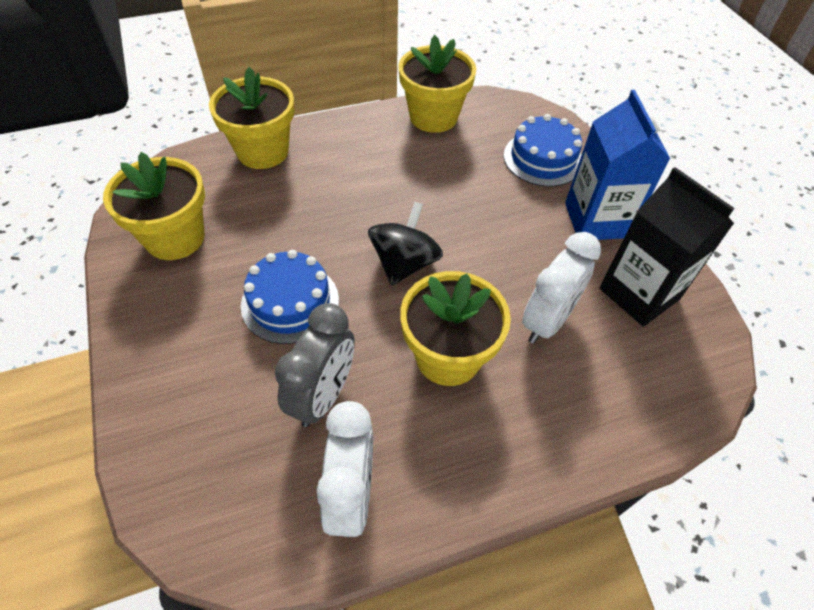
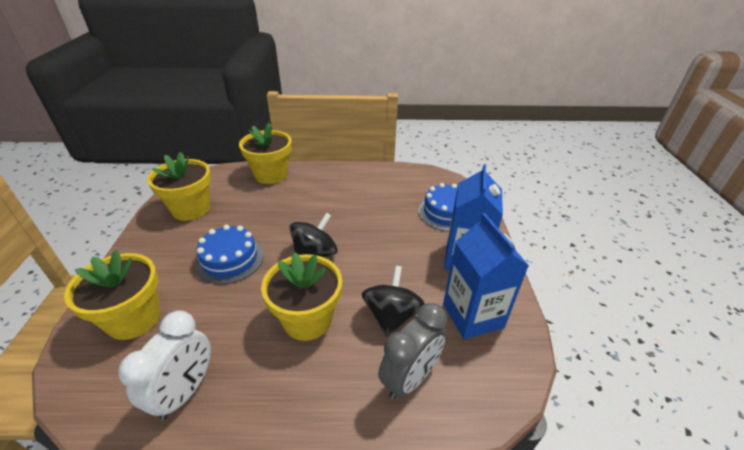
camera: 20 degrees right, 15 degrees down
grey clock [275,303,355,427] -> grey clock moved to [378,303,447,399]
yellow flower pot [398,35,476,133] -> yellow flower pot moved to [64,250,160,340]
white clock [522,232,601,344] -> black spinning top [362,265,425,337]
black carton [600,167,734,327] -> blue carton [443,213,529,339]

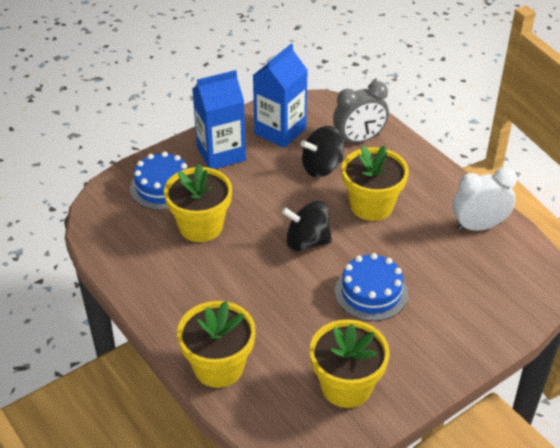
camera: 125 degrees left, 5 degrees up
yellow flower pot [64,250,160,340] -> yellow flower pot moved to [164,164,232,242]
grey clock [378,303,447,399] -> grey clock turned 150 degrees clockwise [333,81,389,143]

